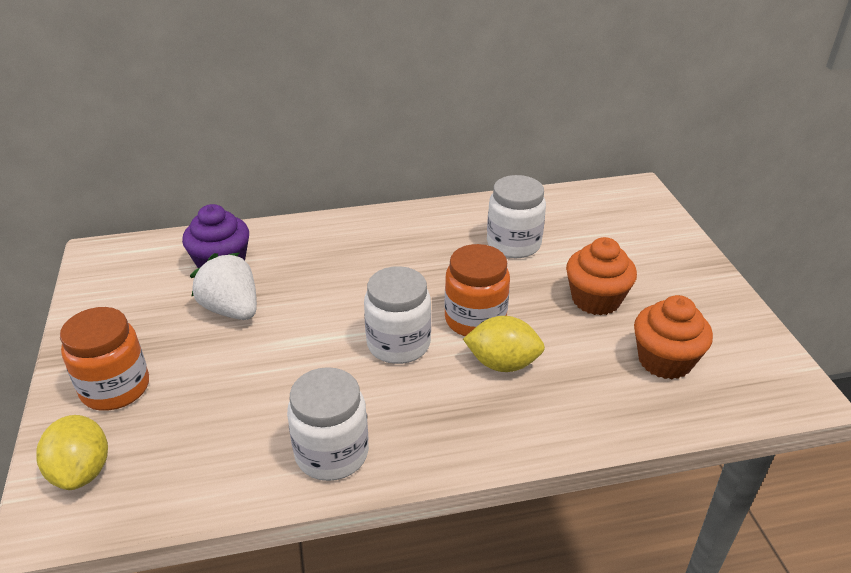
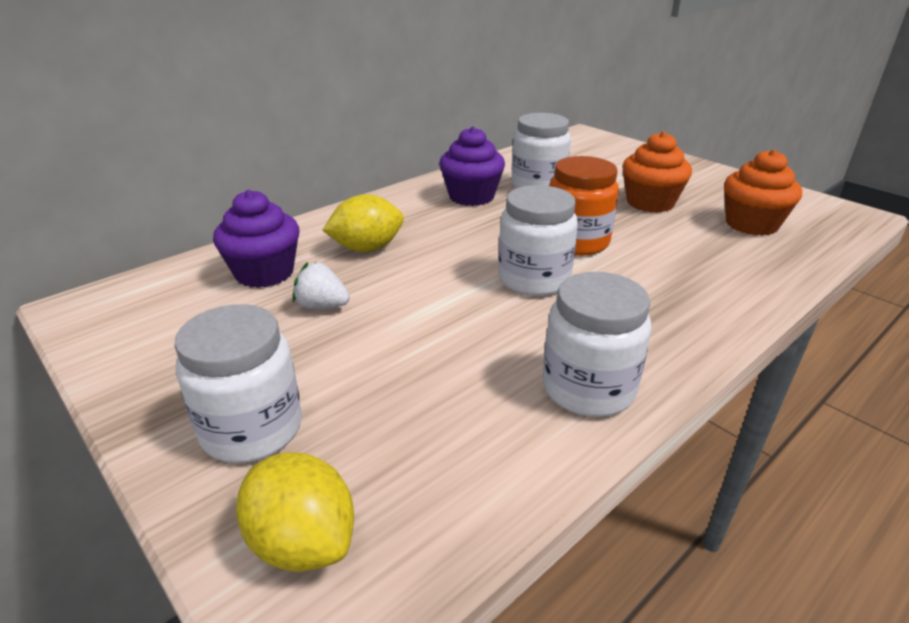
camera: 30 degrees left, 5 degrees down
orange jar [60,307,149,411] -> white jar [174,304,302,463]
white strawberry [190,253,257,320] -> white strawberry [292,262,350,309], size x0.60
yellow lemon [463,316,545,372] -> yellow lemon moved to [323,194,404,252]
none -> purple cupcake [439,126,505,206]

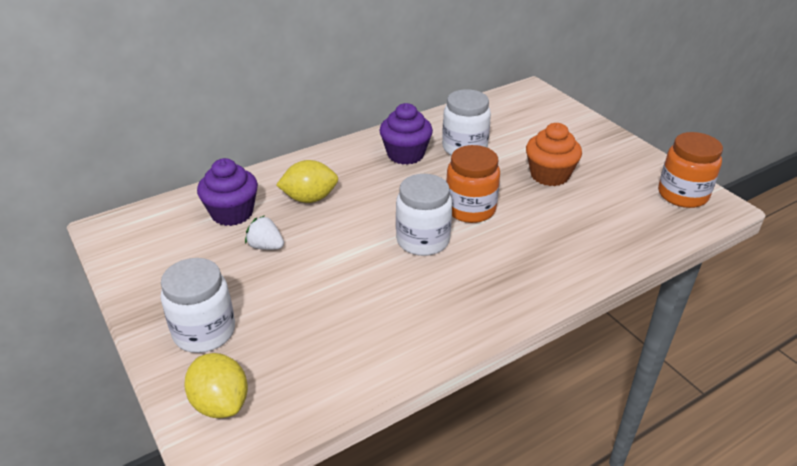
camera: 10 degrees right, 5 degrees up
white jar [542,272,651,417] -> none
orange cupcake [724,149,802,236] -> none
none -> orange jar [658,132,723,208]

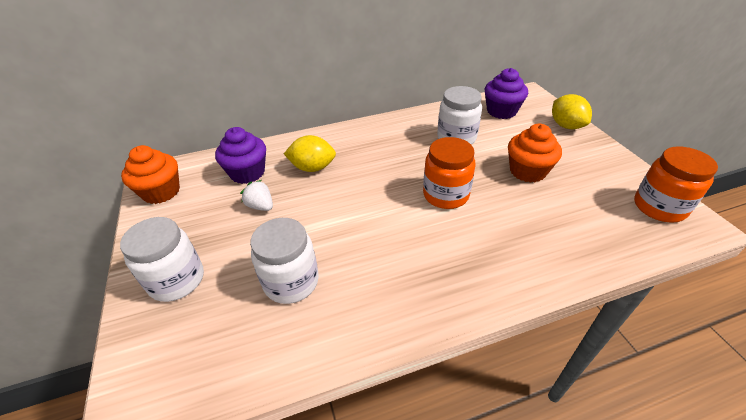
camera: 15 degrees right, 5 degrees up
yellow lemon [184,353,248,418] -> yellow lemon moved to [552,94,592,129]
purple cupcake [380,103,433,165] -> purple cupcake moved to [485,68,528,119]
white jar [396,174,452,256] -> white jar moved to [250,218,319,304]
none -> orange cupcake [121,145,180,204]

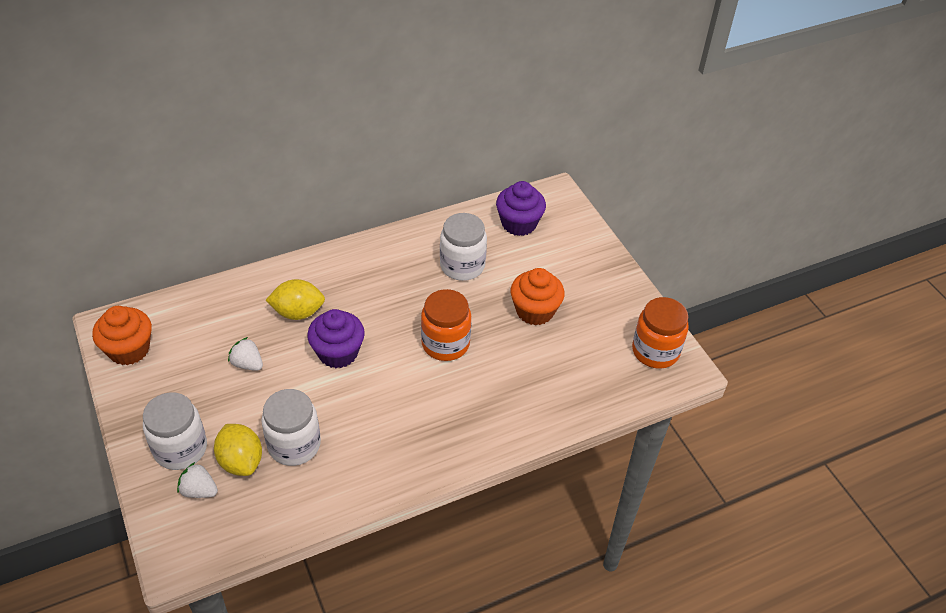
camera: 10 degrees left, 5 degrees up
purple cupcake [215,127,266,184] -> purple cupcake moved to [307,309,365,368]
yellow lemon [552,94,592,129] -> yellow lemon moved to [214,424,262,476]
none -> white strawberry [177,462,218,498]

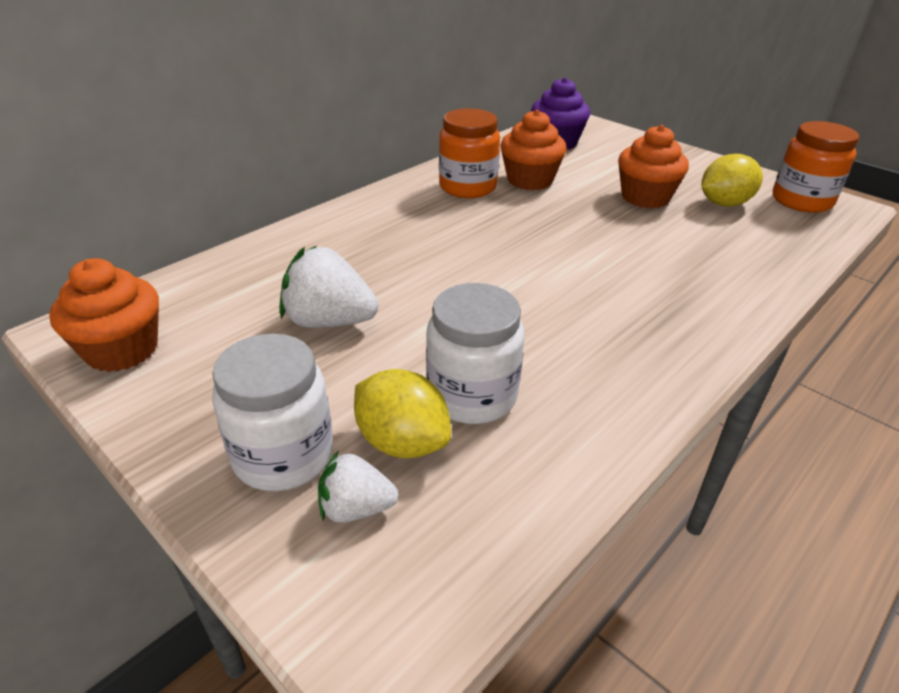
camera: 20 degrees left, 10 degrees down
white strawberry [228,337,263,371] -> white strawberry [280,246,379,328], size x1.66
yellow lemon [266,279,325,320] -> yellow lemon moved to [702,154,763,206]
purple cupcake [307,309,365,368] -> none
orange jar [421,289,471,361] -> orange jar moved to [439,108,500,198]
white jar [440,213,487,281] -> orange cupcake [500,110,567,190]

